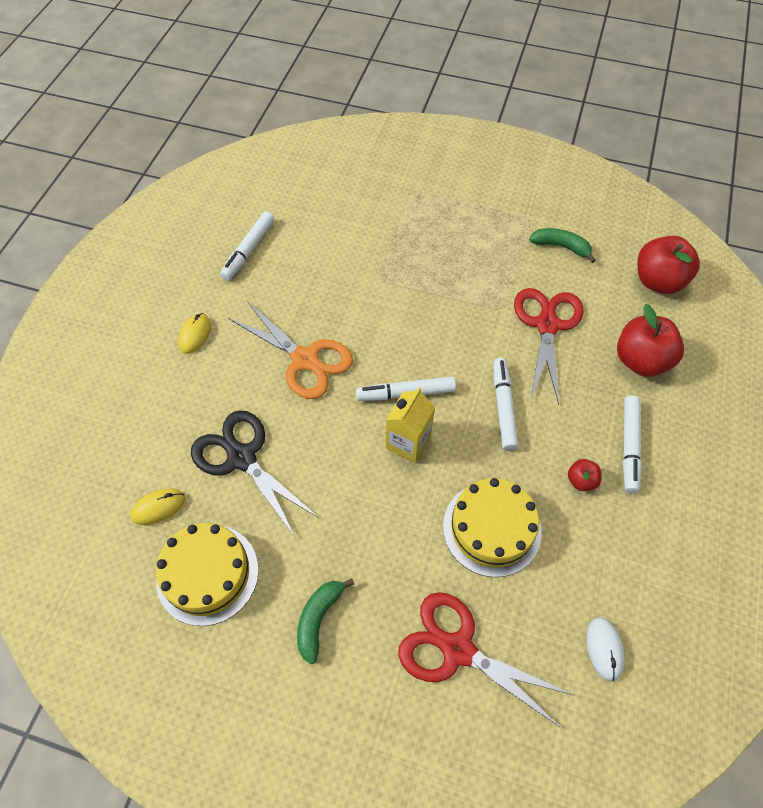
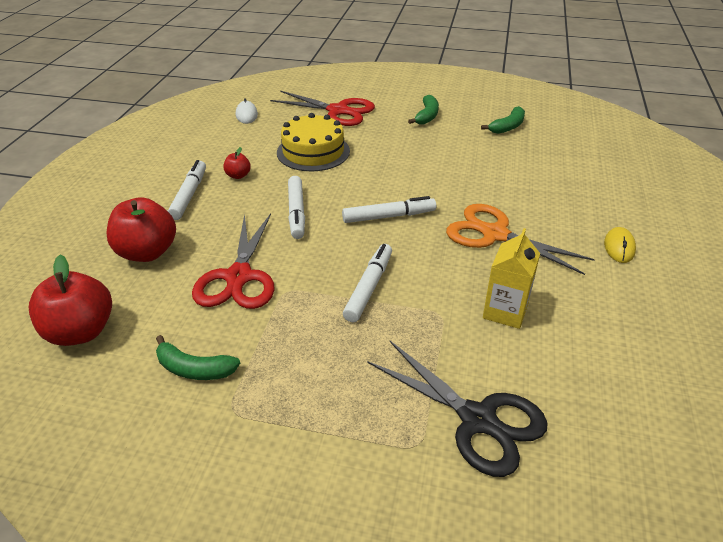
camera: 175 degrees right, 20 degrees down
yellow mouse [130,489,185,525] -> none
yellow cake [156,523,259,626] -> green banana [481,106,525,134]
black scissors [191,410,320,537] -> black scissors moved to [367,341,548,477]
white marker [220,212,274,280] -> white marker moved to [343,244,392,322]
yellow carton [386,387,435,463] -> yellow carton moved to [483,228,540,329]

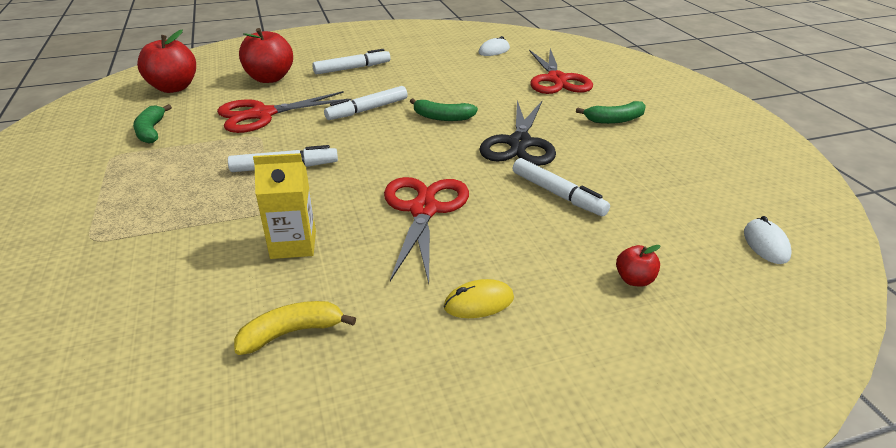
camera: 60 degrees right, 5 degrees down
red apple [223,147,251,179] -> red apple moved to [616,245,660,287]
yellow cake [277,113,350,171] -> none
white marker [342,196,436,223] -> white marker moved to [513,158,610,216]
black scissors [367,341,548,477] -> black scissors moved to [479,100,556,166]
orange scissors [446,204,595,275] -> red scissors [384,177,469,284]
green banana [481,106,525,134] -> green banana moved to [410,98,478,121]
none -> yellow banana [234,301,356,355]
none -> white mouse [744,216,792,264]

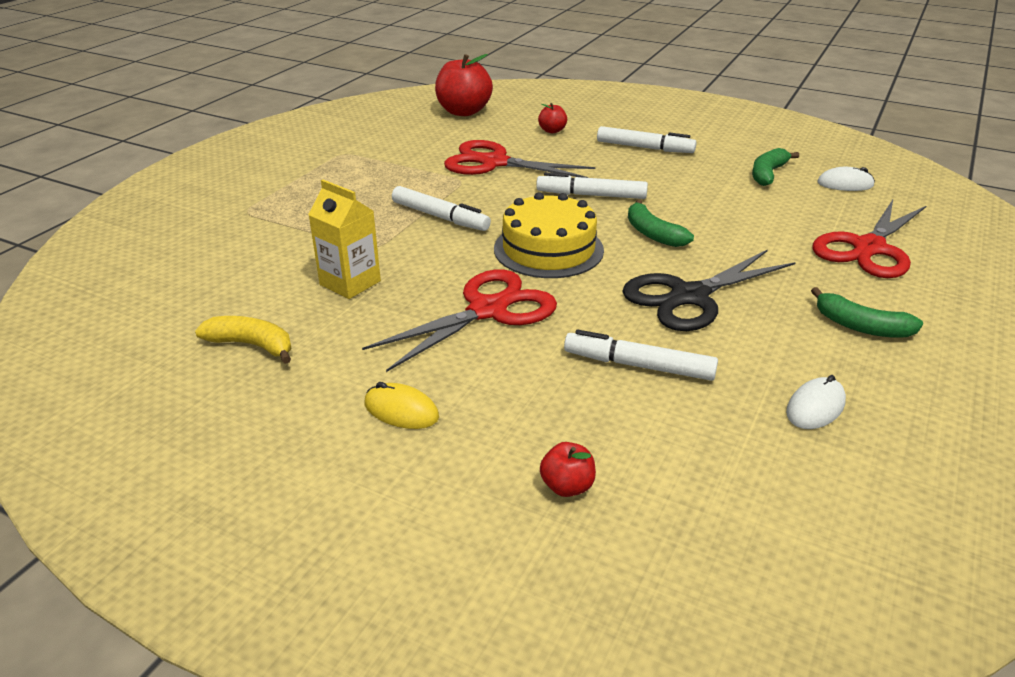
camera: 45 degrees right, 0 degrees up
green banana [133,104,172,143] -> green banana moved to [752,148,799,186]
red apple [239,28,293,83] -> red apple [538,103,567,133], size x0.48
white marker [513,158,610,216] -> white marker turned 105 degrees clockwise [564,330,718,381]
white mouse [744,216,792,264] -> white mouse moved to [786,375,846,429]
none -> yellow cake [494,192,604,278]

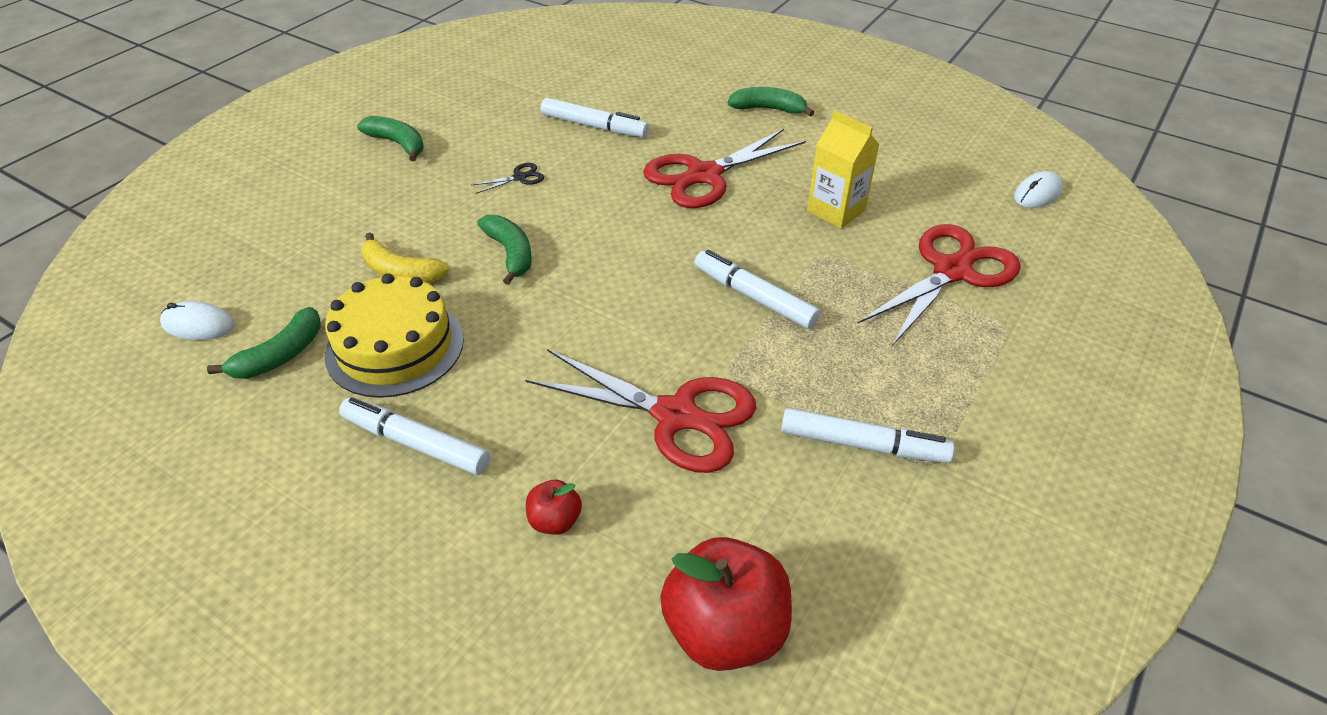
camera: 175 degrees left, 10 degrees up
yellow banana [195,316,292,364] -> yellow banana moved to [361,232,450,283]
yellow mouse [365,382,439,429] -> green banana [727,87,814,117]
yellow cake [494,192,604,278] -> yellow cake moved to [325,273,464,398]
white marker [536,172,648,199] -> white marker moved to [781,408,955,463]
red apple [540,442,596,497] -> none
black scissors [622,249,796,331] -> black scissors [471,163,544,194], size x0.40
white mouse [786,375,846,429] -> white mouse moved to [1014,171,1063,208]
red scissors [812,200,926,278] -> red scissors moved to [857,224,1021,346]

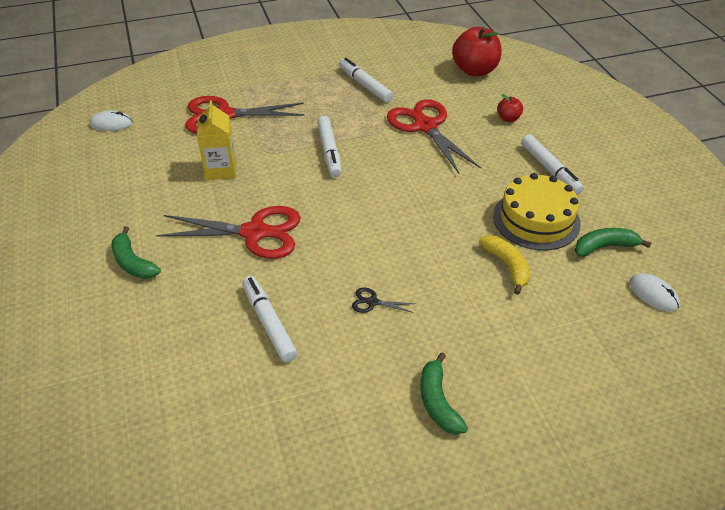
camera: 140 degrees left, 0 degrees up
green banana [477,215,532,285] -> none

